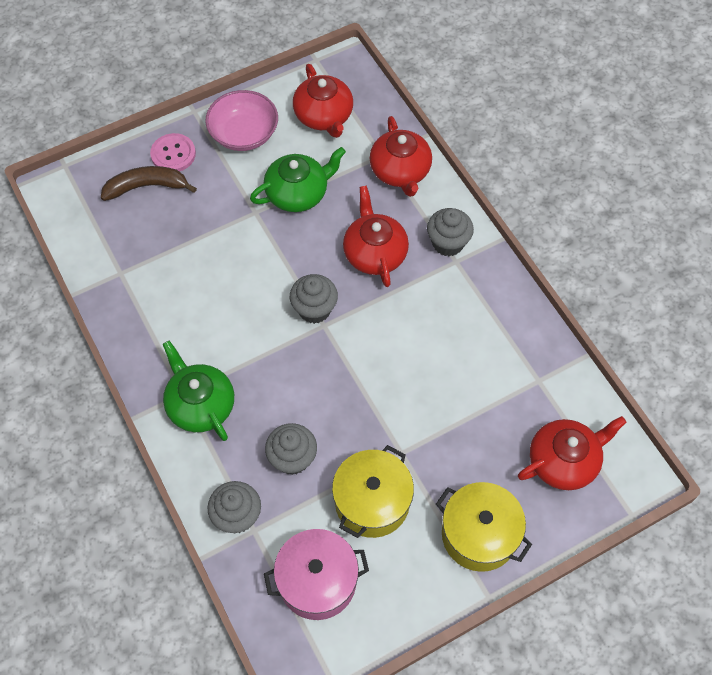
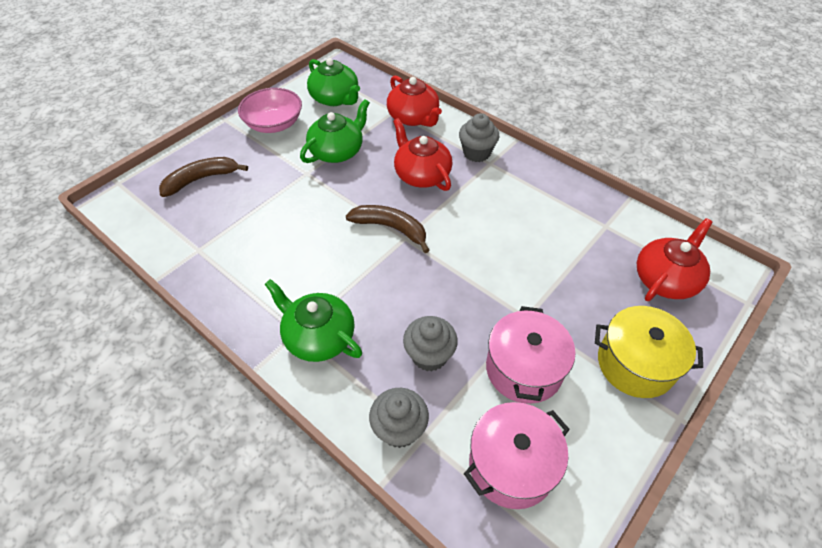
camera: 20 degrees left, 10 degrees down
pink button [150,133,196,172] -> none
grey cupcake [290,274,338,324] -> brown banana [346,205,429,253]
red teapot [293,64,353,138] -> green teapot [307,58,360,106]
yellow pot [332,445,414,538] -> pink pot [486,306,575,404]

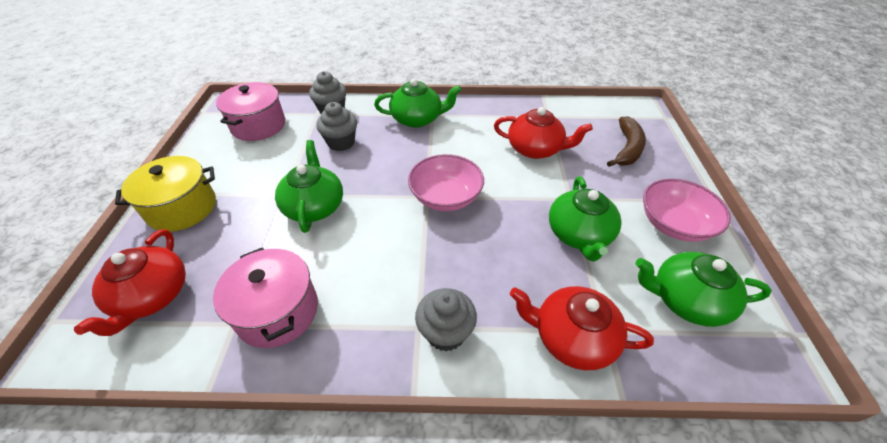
camera: 140 degrees right, 5 degrees down
brown banana [346,205,429,253] -> pink bowl [408,154,484,211]
red teapot [393,118,453,191] -> red teapot moved to [494,107,593,159]
pink pot [486,306,575,404] -> pink pot moved to [213,247,318,348]
none -> green teapot [275,140,343,233]

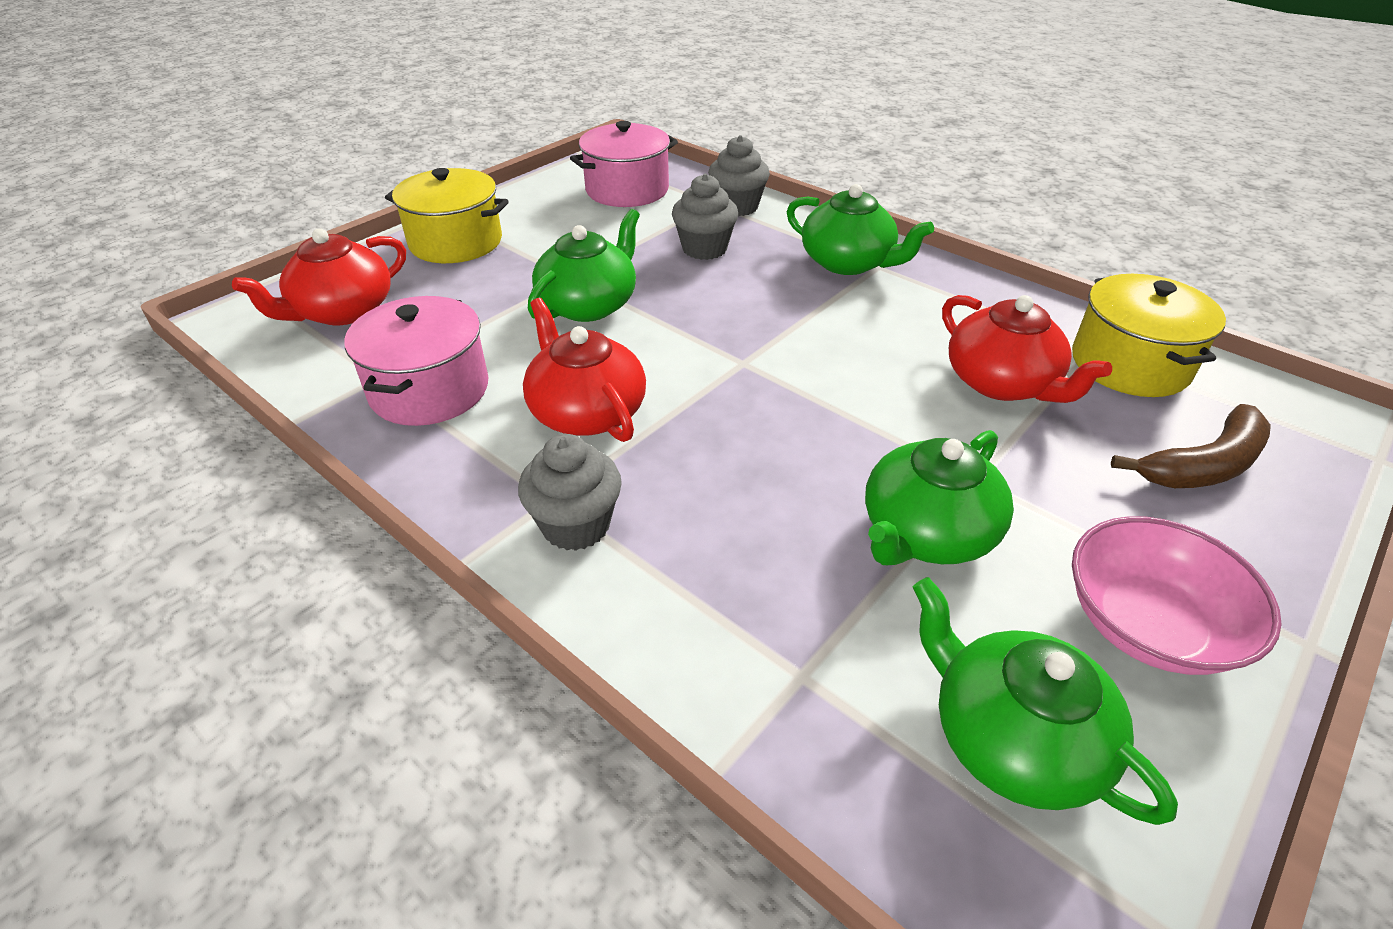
camera: 40 degrees right, 5 degrees down
pink bowl [408,154,484,211] -> none
red teapot [510,286,654,370] -> red teapot moved to [523,298,646,442]
none -> yellow pot [1072,274,1226,397]

